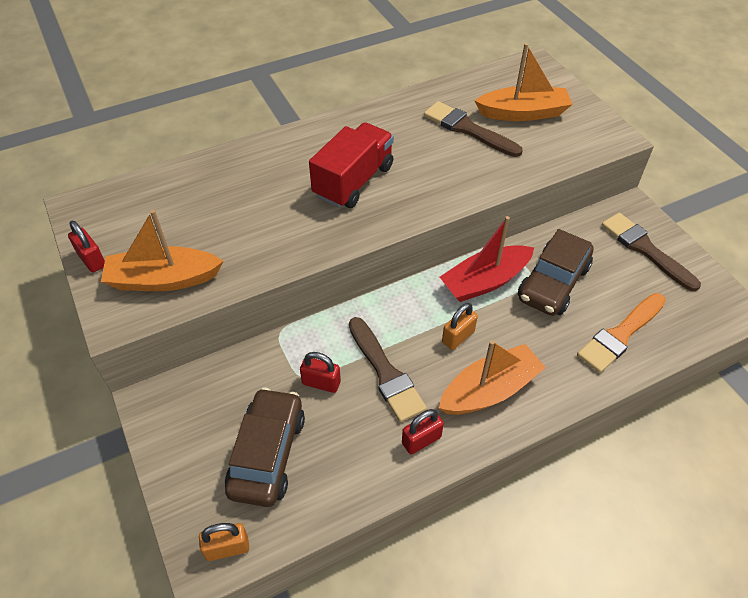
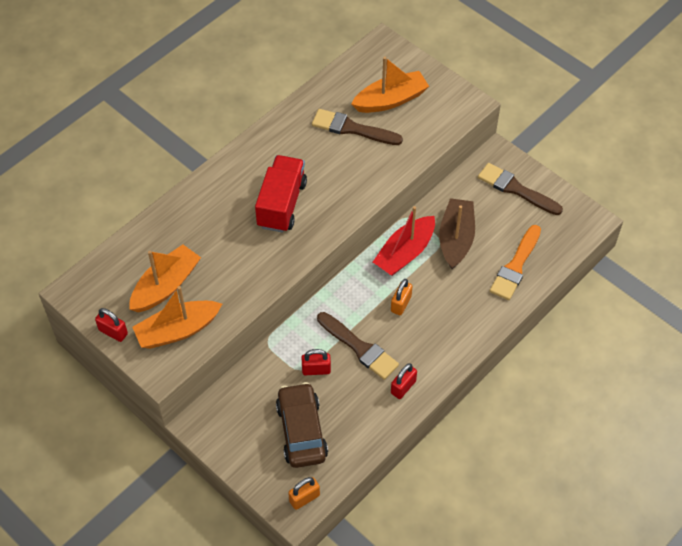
camera: 20 degrees left, 5 degrees up
orange boat [439,340,546,415] -> orange boat moved to [129,244,201,312]
brown car [518,229,594,316] -> brown boat [439,198,475,269]

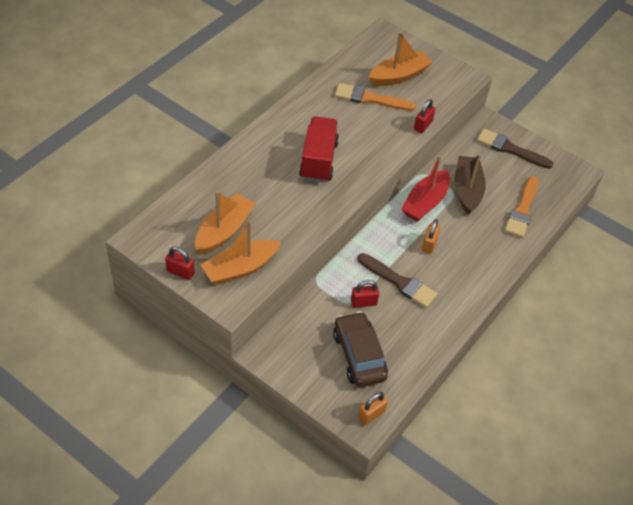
camera: 10 degrees left, 5 degrees down
brown brush [312,109,403,145] -> orange brush [335,83,416,111]
red padlock [391,363,417,399] -> red padlock moved to [414,99,435,133]

